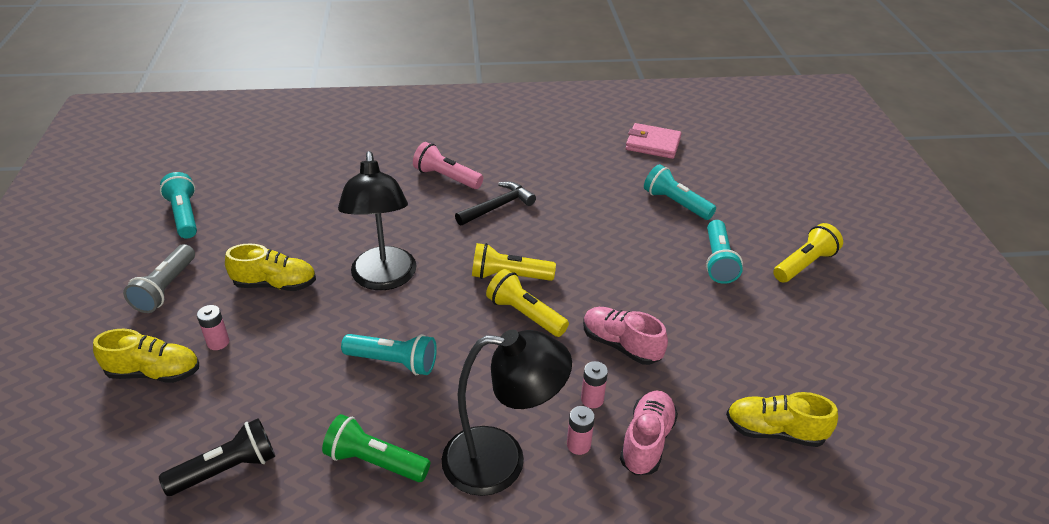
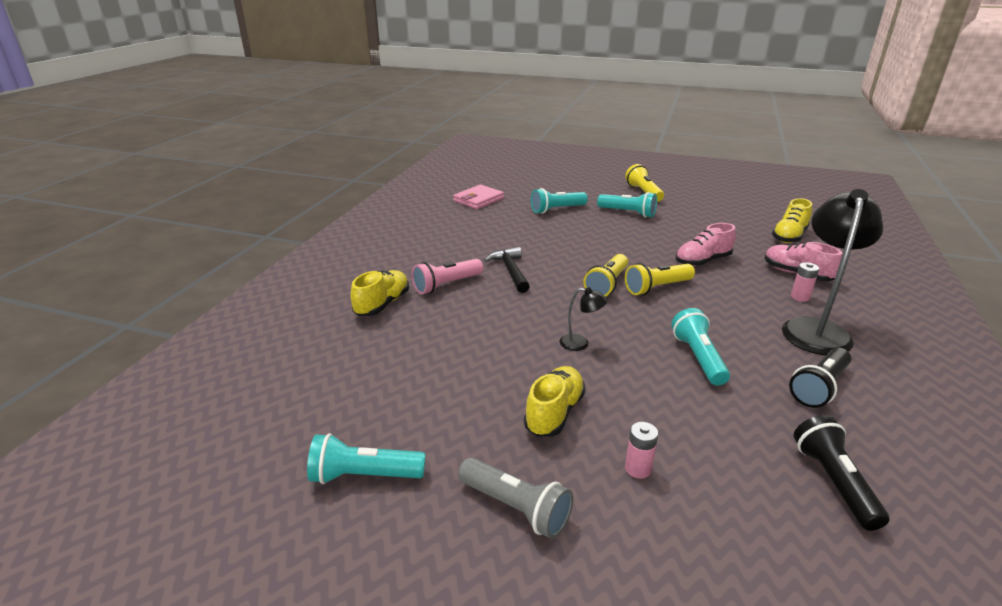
camera: 65 degrees left, 10 degrees down
yellow shoe [93,329,199,383] -> yellow shoe moved to [350,270,409,316]
green flashlight [322,414,430,482] -> black flashlight [789,348,851,408]
black lamp [338,151,416,290] -> black lamp [560,287,607,351], size x0.44
turquoise flashlight [341,334,437,375] -> turquoise flashlight turned 45 degrees counterclockwise [671,308,730,386]
pink battery [581,361,608,408] -> none

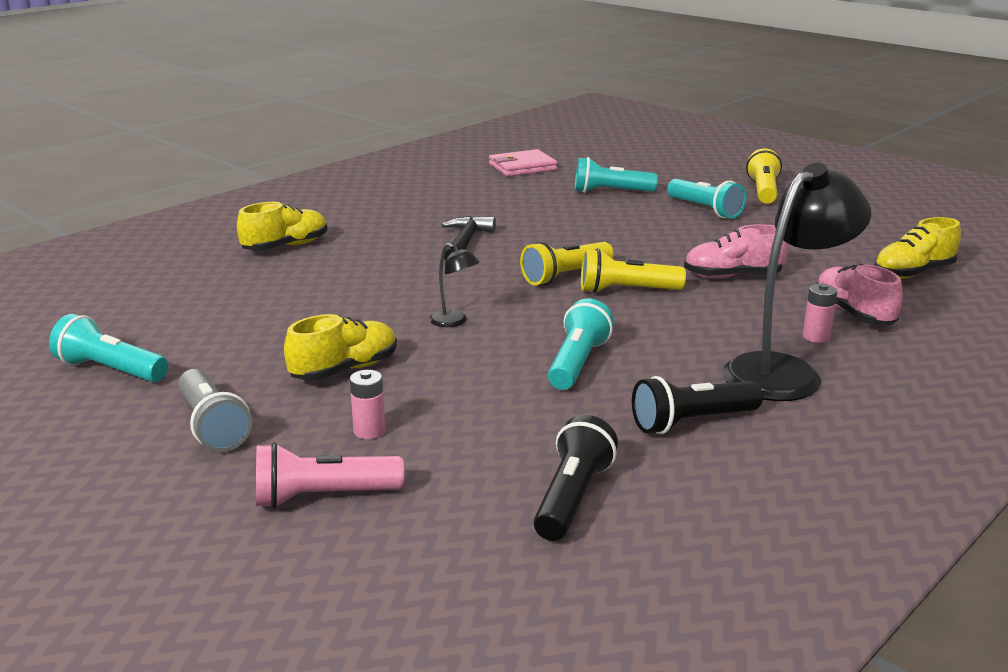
camera: 25 degrees right, 5 degrees down
pink flashlight [412,259,483,294] -> pink flashlight moved to [256,443,404,508]

